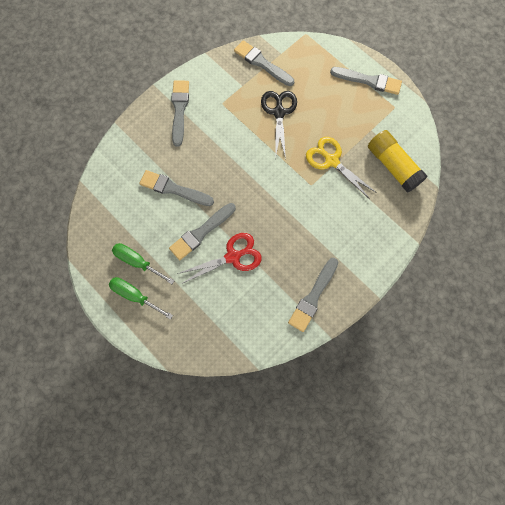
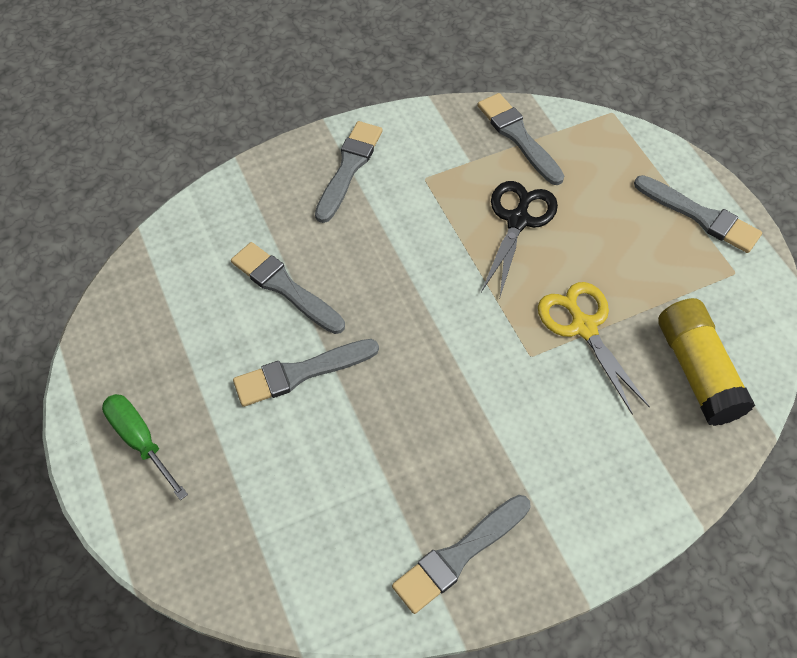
camera: 20 degrees right, 15 degrees down
green screwdriver [112,243,175,284] -> none
red scissors [177,233,262,284] -> none

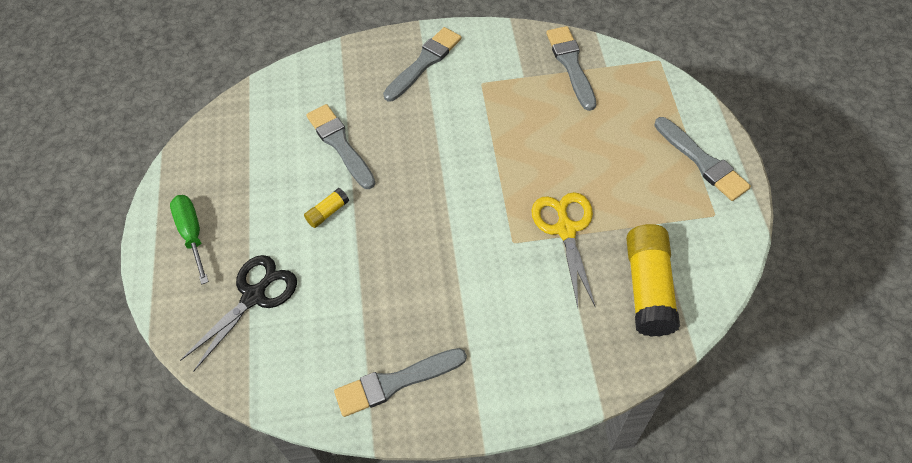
camera: 20 degrees right, 0 degrees up
grey brush [233,339,379,407] -> yellow glue stick [304,188,349,228]
black scissors [481,181,558,296] -> black scissors moved to [180,255,297,371]

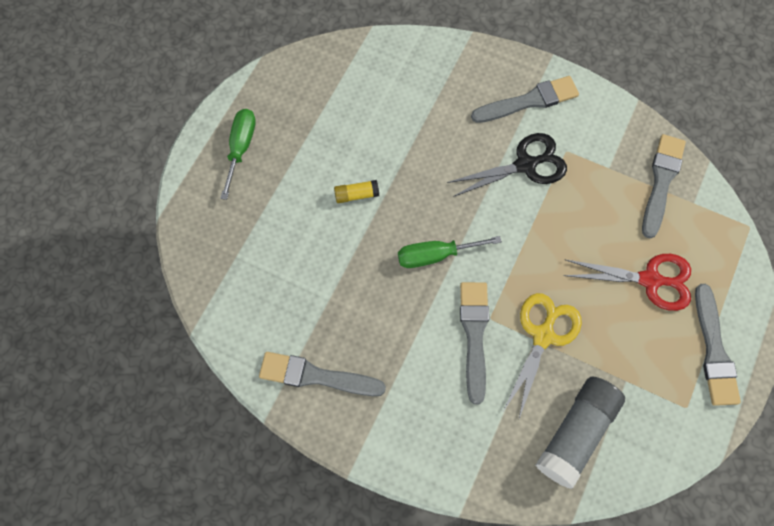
camera: 30 degrees right, 10 degrees up
black scissors [180,255,297,371] -> black scissors moved to [447,133,567,197]
grey brush [306,104,375,189] -> grey brush moved to [460,282,489,404]
yellow glue stick [626,224,680,337] -> grey glue stick [536,377,625,489]
none -> green screwdriver [398,236,502,268]
none -> red scissors [563,254,691,311]

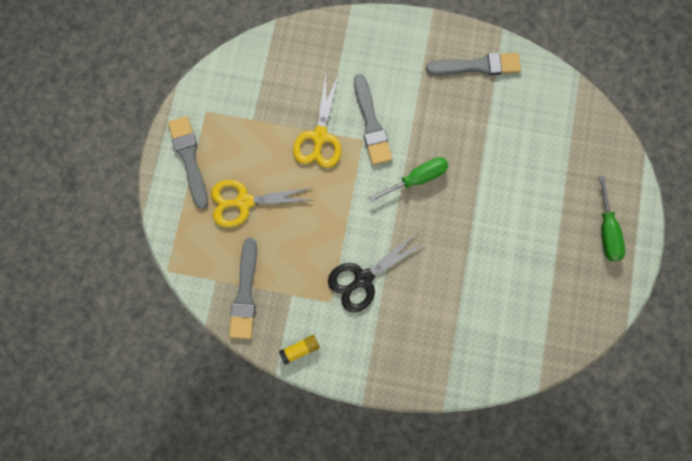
camera: 165 degrees right, 10 degrees up
yellow glue stick [334,180,379,203] -> yellow glue stick moved to [279,335,320,365]
grey brush [471,76,579,123] -> none
grey glue stick [536,377,625,489] -> none
red scissors [563,254,691,311] -> yellow scissors [211,180,314,228]

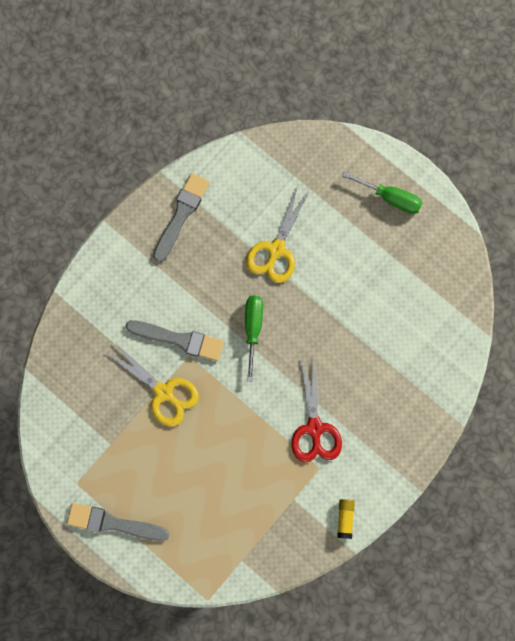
camera: 60 degrees left, 0 degrees up
yellow scissors [211,180,314,228] -> yellow scissors moved to [246,185,310,283]
grey brush [229,238,257,339] -> none
black scissors [328,234,425,313] -> red scissors [291,356,342,462]

